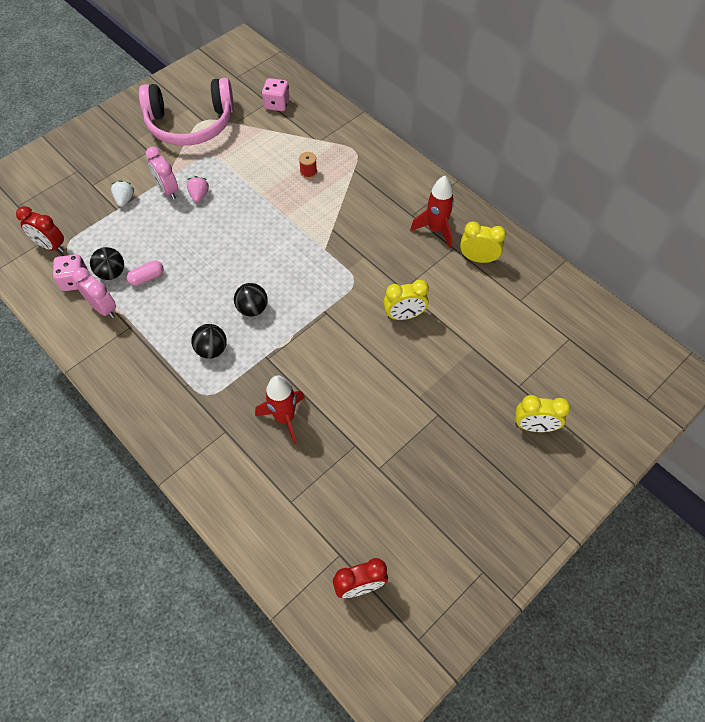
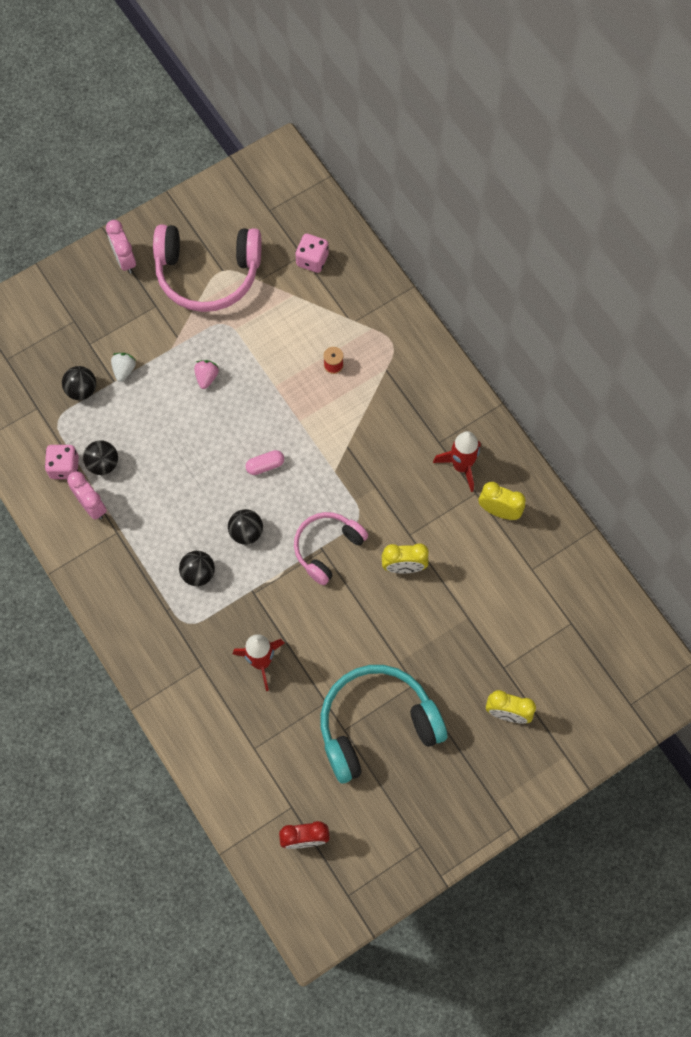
camera: 10 degrees right, 10 degrees up
red clock [16,206,64,252] -> none
pink capsule [127,261,164,286] -> pink capsule moved to [246,450,284,475]
pink clock [145,147,178,200] -> pink clock moved to [106,220,136,274]
none -> black ball [62,366,96,400]
none -> pink headphones [294,512,368,585]
none -> turquoise headphones [321,665,447,783]

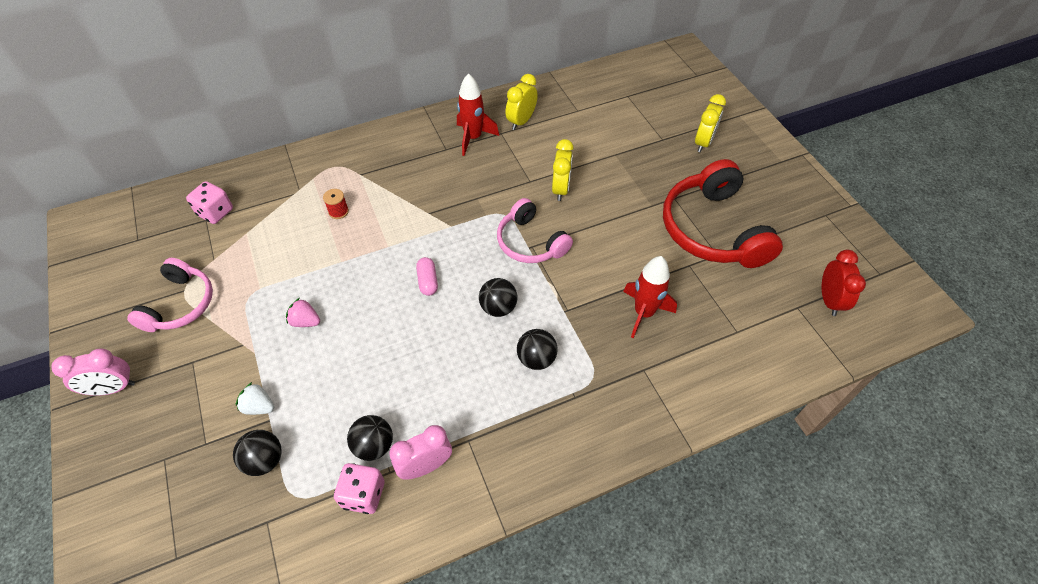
camera: 80 degrees left, 15 degrees down
pink headphones [153,224,262,312] -> pink headphones [127,258,213,332], size x0.62
turquoise headphones [321,665,447,783] -> red headphones [663,159,783,268]

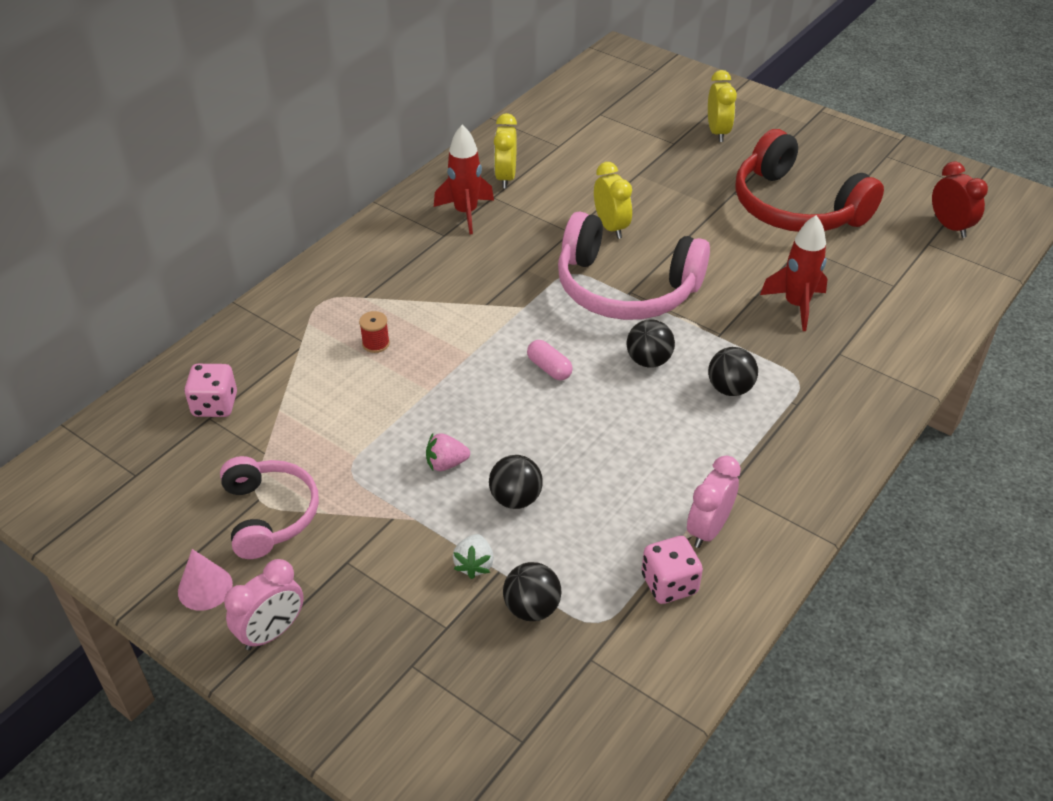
camera: 30 degrees left, 10 degrees down
white strawberry [236,382,274,415] -> white strawberry turned 75 degrees counterclockwise [453,534,494,579]
black ball [347,415,393,461] -> black ball moved to [489,455,543,509]
pink headphones [497,198,573,263] -> pink headphones [558,211,710,320], size x1.62
none -> pink cone [178,549,233,611]

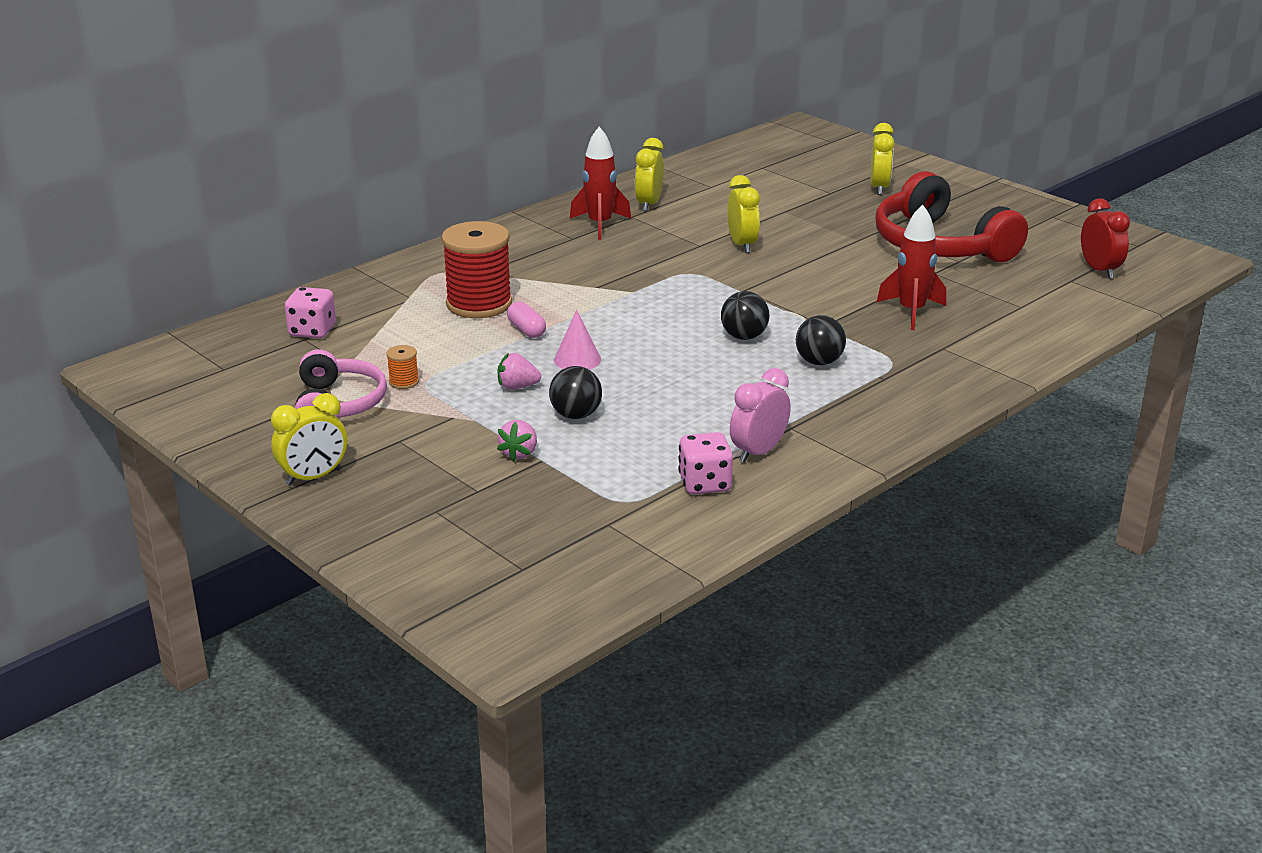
camera: 10 degrees right, 15 degrees down
pink cone [178,549,233,611] -> pink cone moved to [554,310,601,370]
pink clock [224,559,304,650] -> yellow clock [271,393,347,486]
red spool [359,311,390,353] -> red spool [441,221,512,318], size x2.42
white strawberry [453,534,494,579] -> pink strawberry [497,420,537,462]
black ball [503,562,562,621] -> none
pink capsule [527,340,573,380] -> pink capsule moved to [507,302,546,338]
pink headphones [558,211,710,320] -> none
none -> orange spool [386,345,419,389]

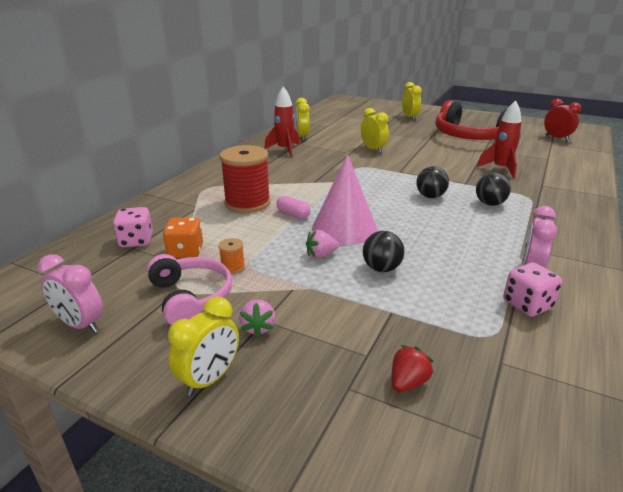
camera: 20 degrees left, 0 degrees up
pink strawberry [497,420,537,462] -> pink strawberry moved to [239,299,275,337]
pink cone [554,310,601,370] -> pink cone [312,154,377,245], size x1.94
none -> pink clock [38,254,103,333]
none -> orange dice [163,217,203,258]
none -> red strawberry [391,345,434,392]

